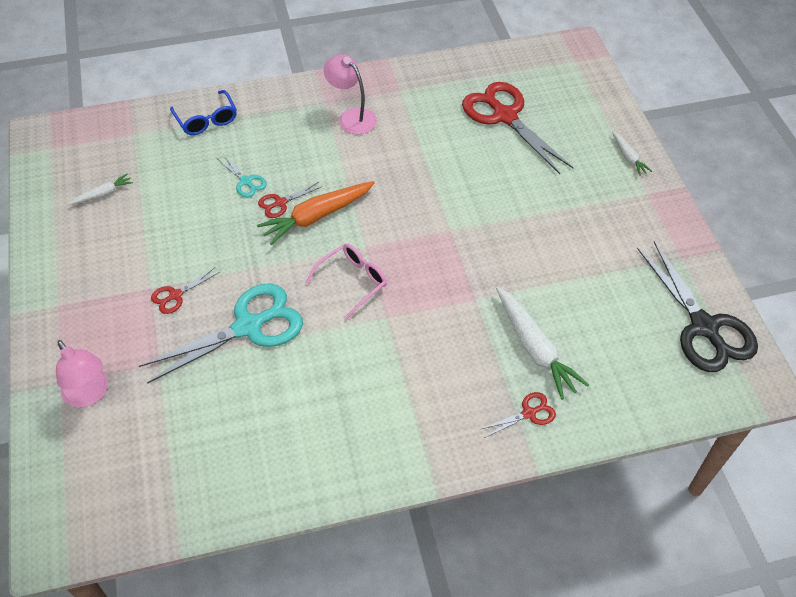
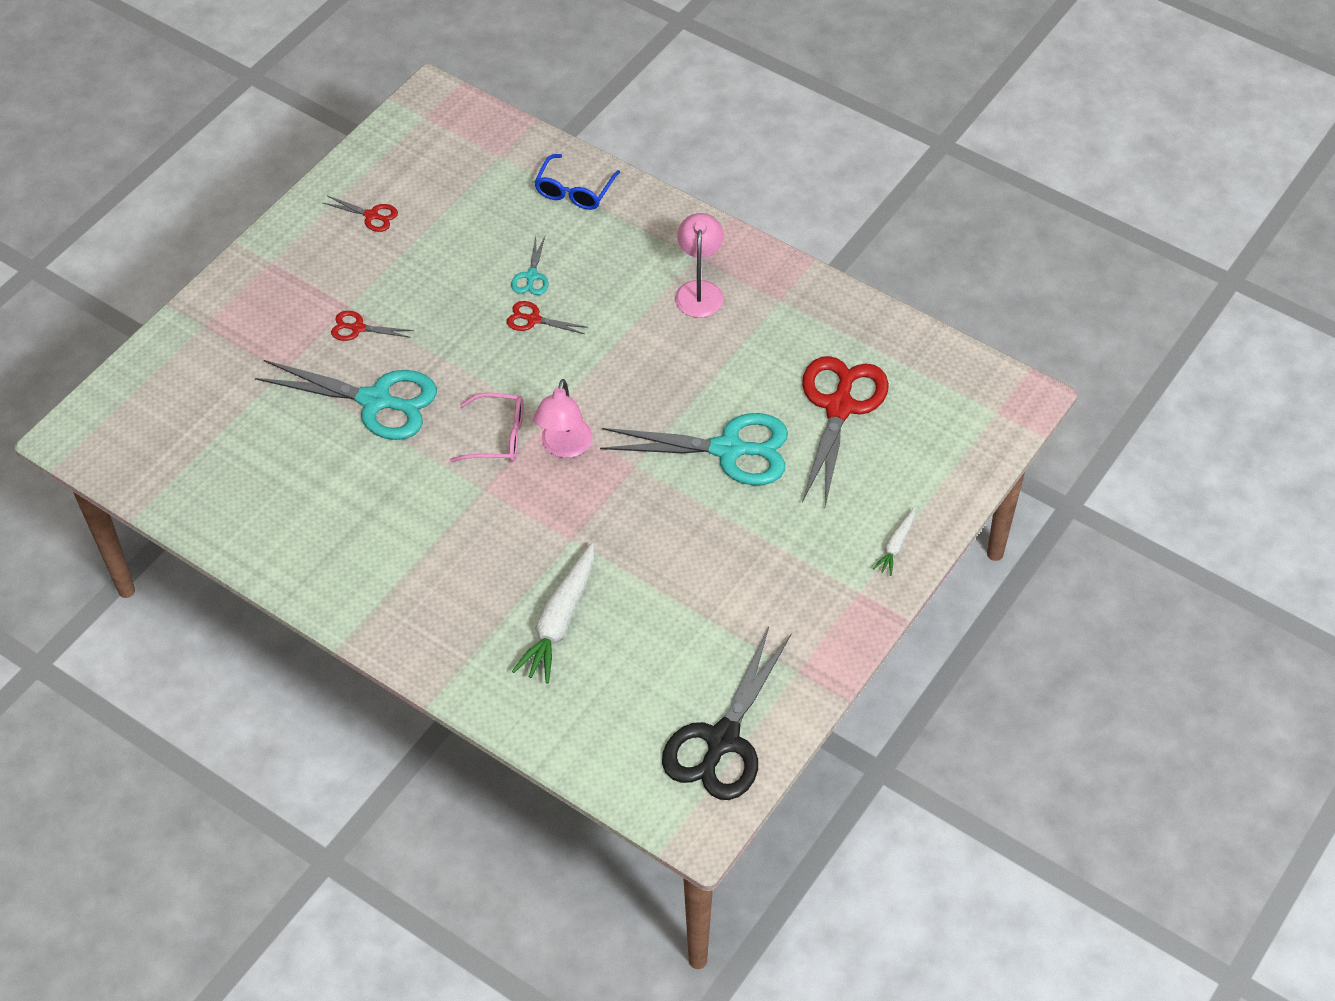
camera: 50 degrees right, 0 degrees up
pink lamp [56,340,108,407] -> pink lamp moved to [534,379,593,458]
white carrot [68,173,133,205] -> none
orange carrot [257,181,375,245] -> none
red scissors [481,392,556,438] -> red scissors moved to [323,196,398,232]
none -> turquoise scissors [600,413,788,485]

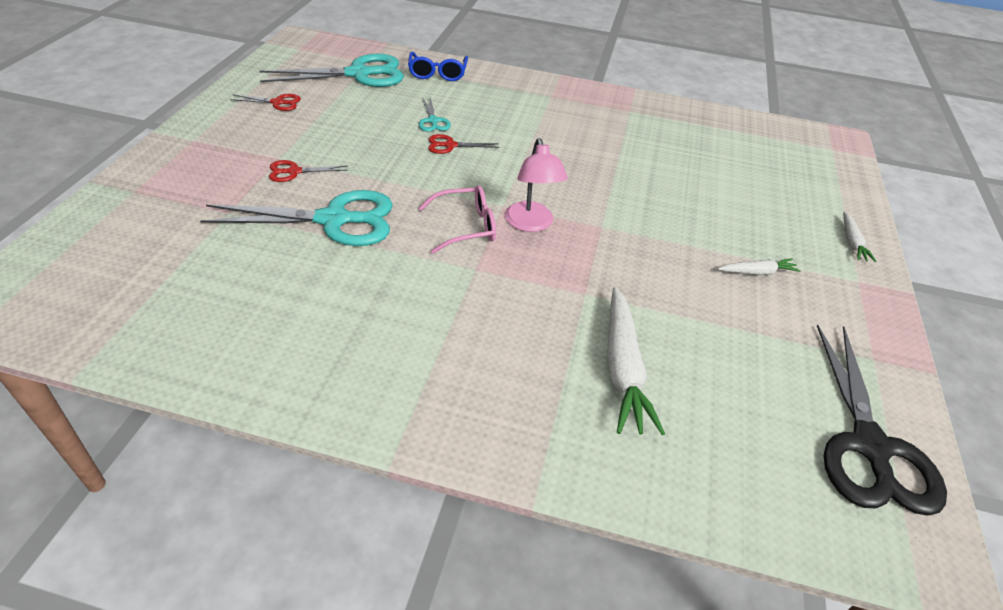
camera: 25 degrees left, 10 degrees down
turquoise scissors [600,413,788,485] -> turquoise scissors moved to [260,54,404,87]
pink lamp [675,213,724,318] -> none
red scissors [802,356,889,506] -> none
none -> white carrot [718,258,801,275]

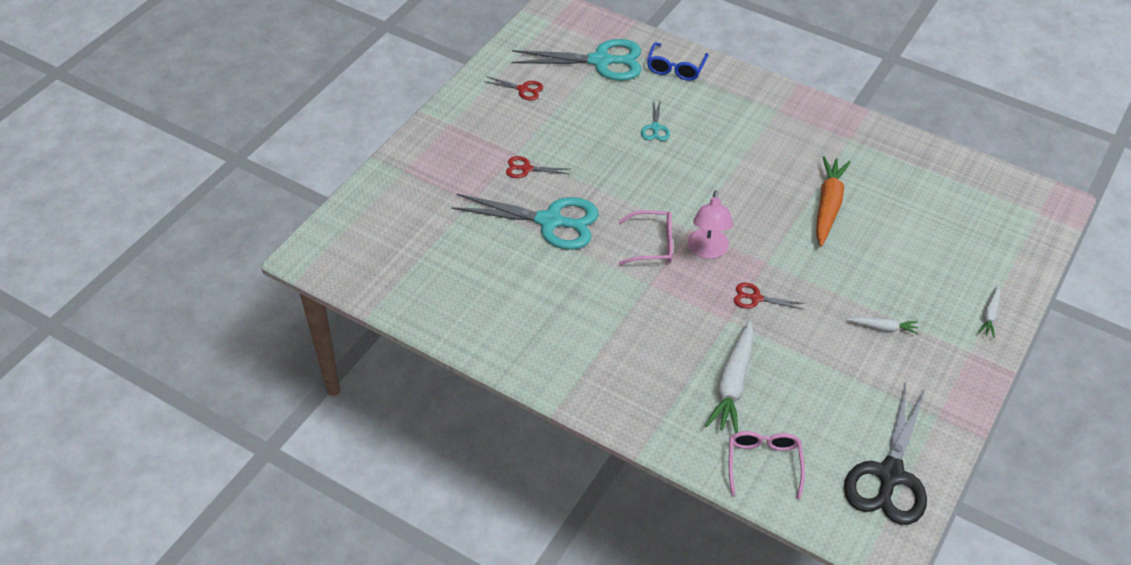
camera: 20 degrees right, 5 degrees up
red scissors [428,134,499,154] -> red scissors moved to [734,283,805,310]
none -> pink glasses [729,431,805,499]
none -> orange carrot [816,156,851,247]

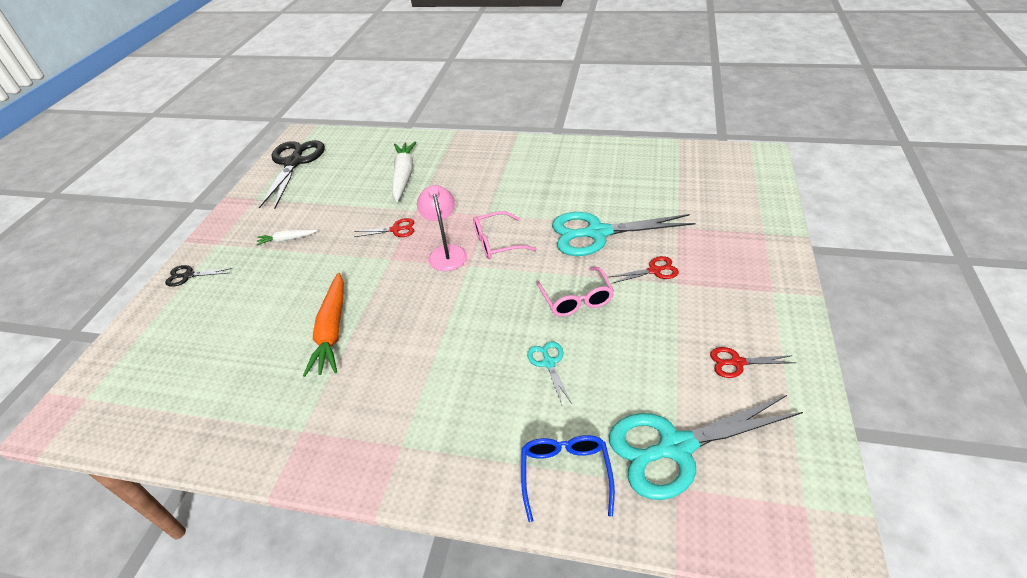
camera: 165 degrees right, 5 degrees down
pink glasses [729,431,805,499] -> pink glasses moved to [537,267,614,317]
white carrot [978,285,1000,338] -> black scissors [165,265,233,287]

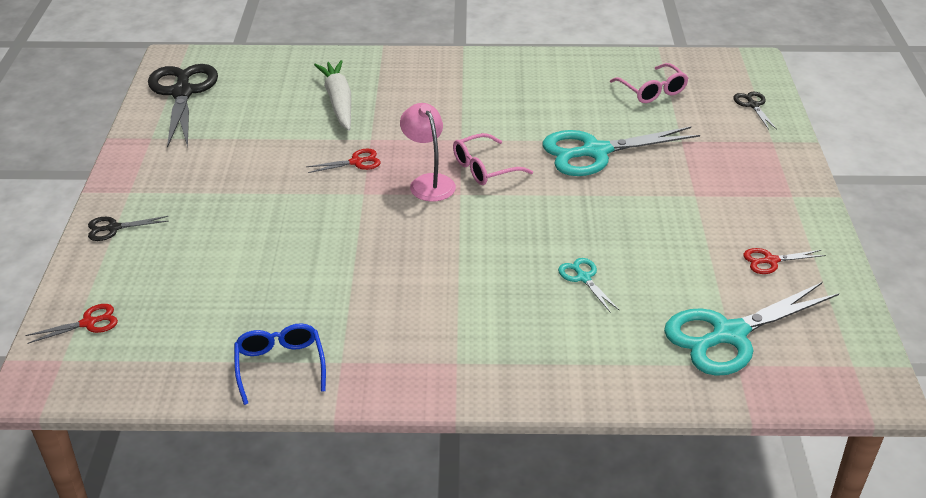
camera: 15 degrees left, 5 degrees down
white carrot [256,229,318,246] -> none
orange carrot [303,273,344,377] -> none
blue glasses [521,435,615,522] -> blue glasses moved to [234,323,326,405]
pink glasses [537,267,614,317] -> pink glasses moved to [610,63,688,103]
red scissors [610,256,679,283] -> red scissors moved to [25,304,118,344]
none -> black scissors [733,92,777,130]

